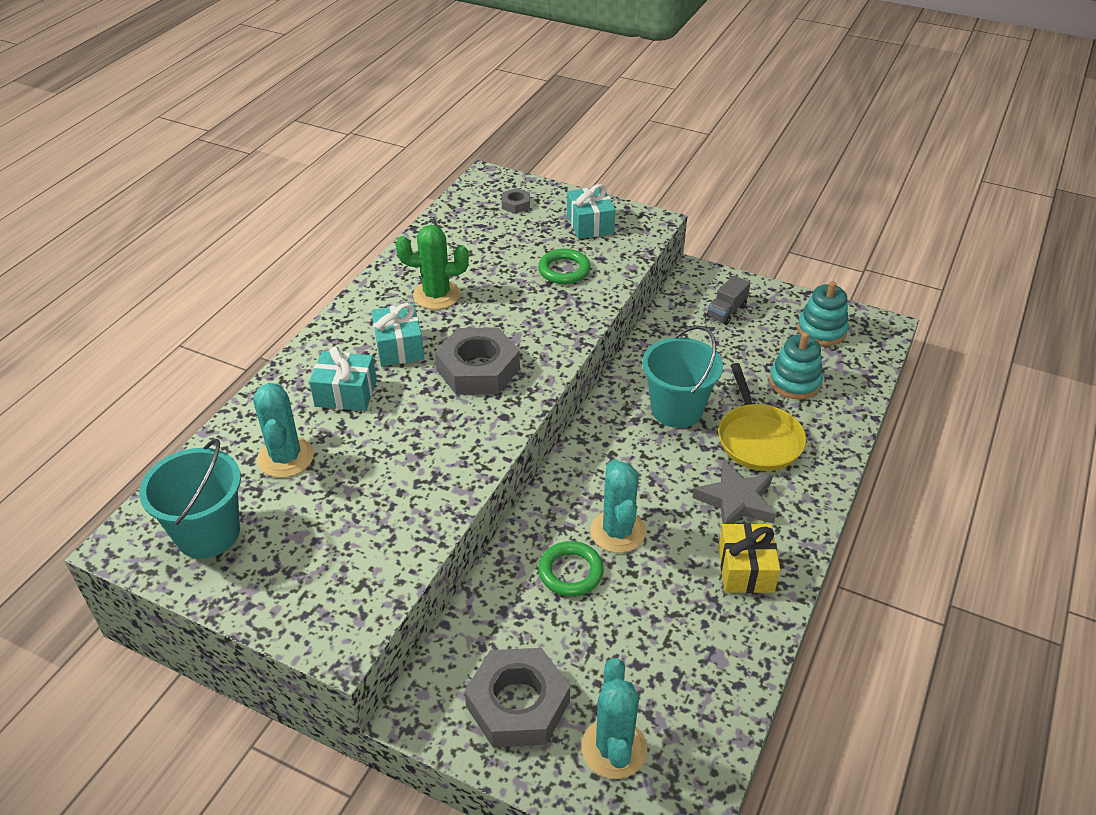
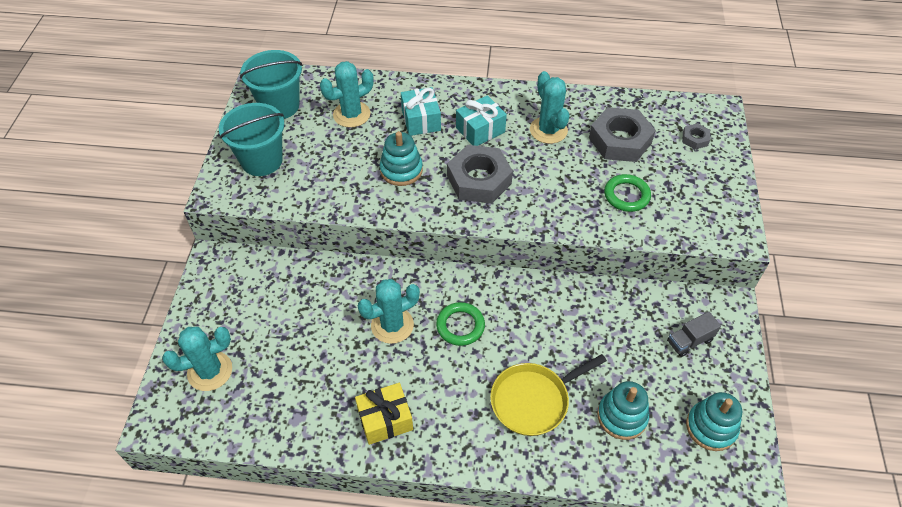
camera: 70 degrees right, 10 degrees up
green cactus [396,225,469,310] -> turquoise cactus [530,71,570,144]
grey nut [465,648,570,747] -> grey nut moved to [589,107,656,162]
green ring [538,541,604,596] -> green ring moved to [436,302,485,346]
turquoise gift [567,184,616,239] -> none
turquoise bucket [642,326,723,428] -> turquoise bucket moved to [219,103,284,176]
grey star [692,460,776,524] -> none
grey truck [707,275,750,325] -> grey truck turned 45 degrees counterclockwise [667,312,721,357]
none -> turquoise stacking toy [380,131,423,186]

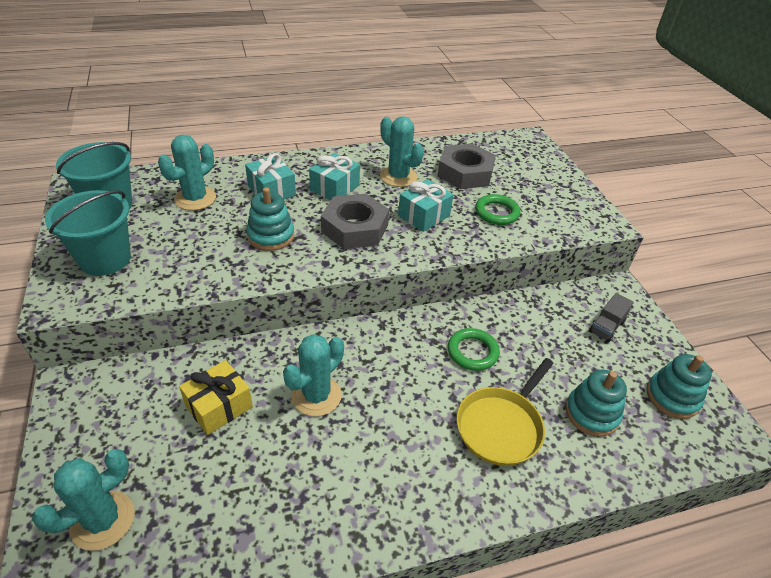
camera: 25 degrees left, 10 degrees down
yellow gift [355,383,413,445] -> yellow gift moved to [179,360,253,435]
green ring [436,302,485,346] -> green ring moved to [448,328,500,371]
grey nut [682,123,710,149] -> none
none -> turquoise gift [398,179,454,232]

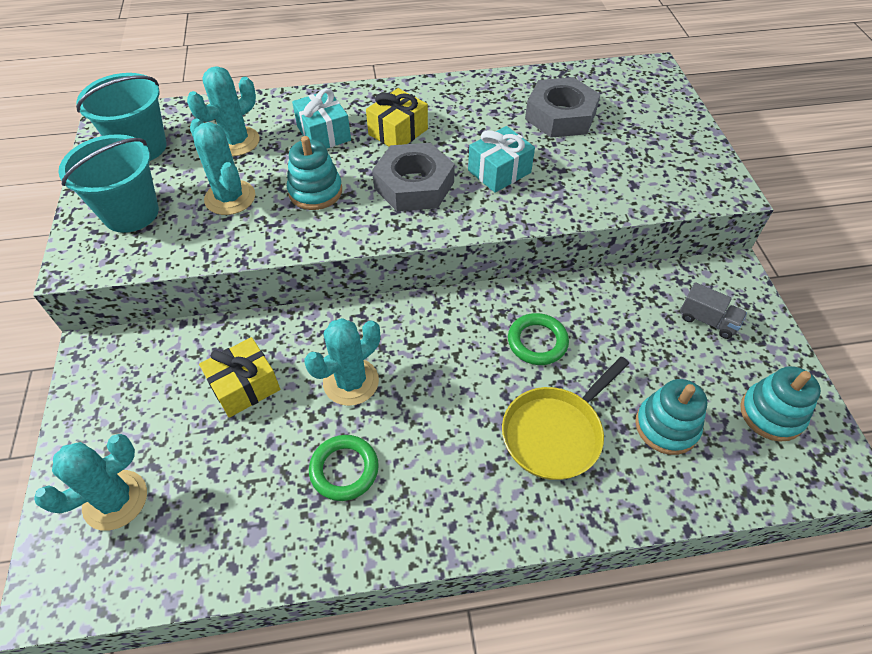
camera: 10 degrees right, 10 degrees up
turquoise gift [309,153,360,200] -> yellow gift [366,88,428,147]
turquoise cactus [380,116,424,187] -> turquoise cactus moved to [190,118,255,215]
green ring [475,194,521,225] -> green ring moved to [309,435,379,501]
grey truck [589,293,634,342] -> grey truck turned 105 degrees counterclockwise [680,282,747,339]

